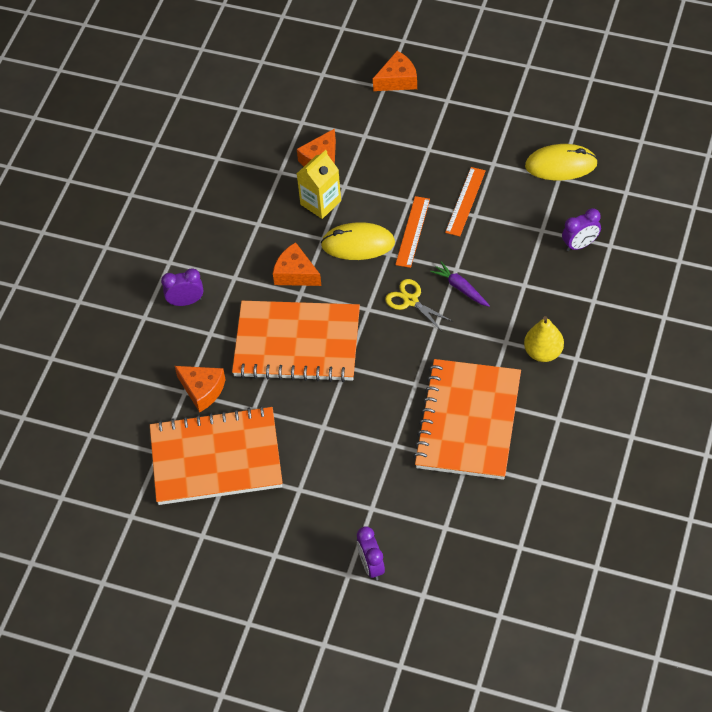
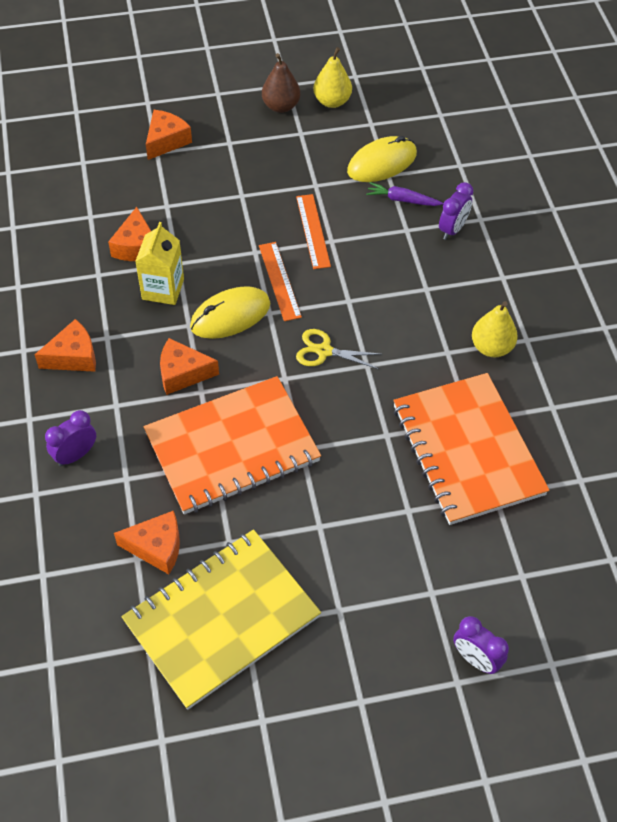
camera: 35 degrees left, 0 degrees up
orange notebook [150,406,283,505] -> yellow notebook [122,529,321,710]
purple carrot [430,262,490,307] -> purple carrot moved to [366,182,443,206]
none -> orange cheese [34,319,96,372]
none -> brown pear [262,53,300,113]
none -> yellow pear [313,47,352,108]

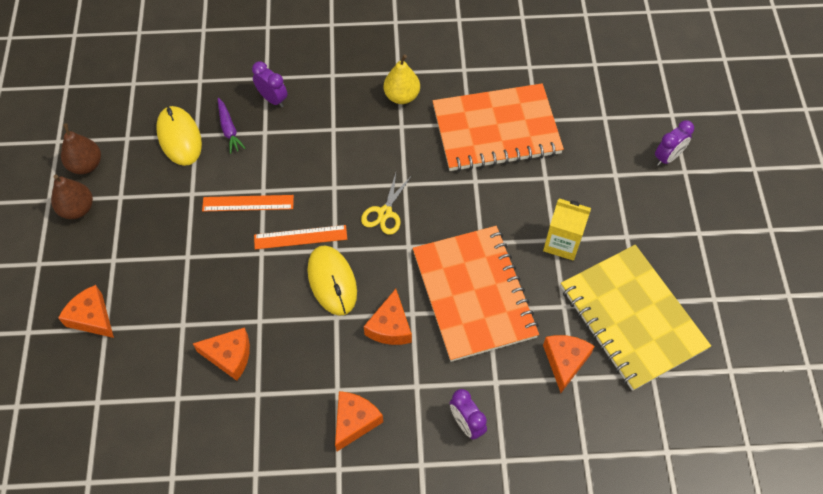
camera: 80 degrees left, 5 degrees up
orange cheese [34,319,96,372] -> orange cheese turned 45 degrees clockwise [335,391,383,451]
yellow carton [135,222,184,305] -> yellow carton moved to [543,198,591,261]
yellow pear [313,47,352,108] -> brown pear [61,123,101,174]
purple carrot [366,182,443,206] -> purple carrot turned 45 degrees counterclockwise [218,98,246,154]

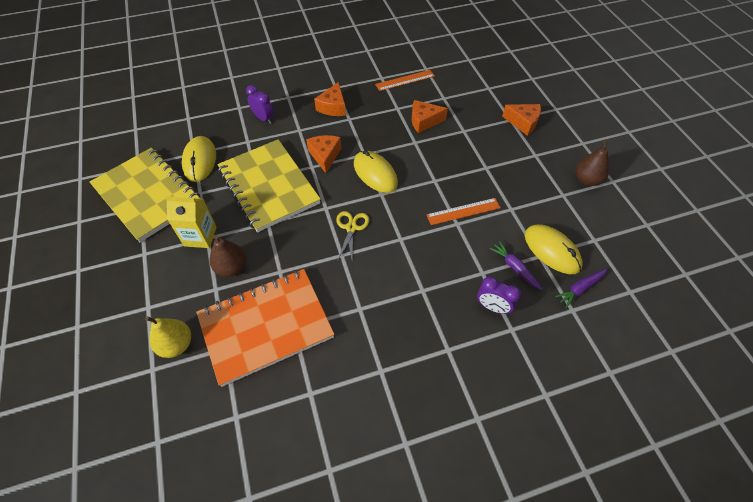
camera: 165 degrees right, 5 degrees down
brown pear [61,123,101,174] -> brown pear moved to [210,235,246,277]
orange ruler [254,225,347,249] -> orange ruler moved to [375,70,435,91]
yellow pear [384,54,420,104] -> yellow pear moved to [145,316,191,358]
orange notebook [413,226,539,362] -> yellow notebook [217,139,321,232]
orange cheese [543,335,595,393] -> yellow mouse [182,136,216,182]
purple clock [655,120,694,166] -> none
none -> purple carrot [555,268,607,308]

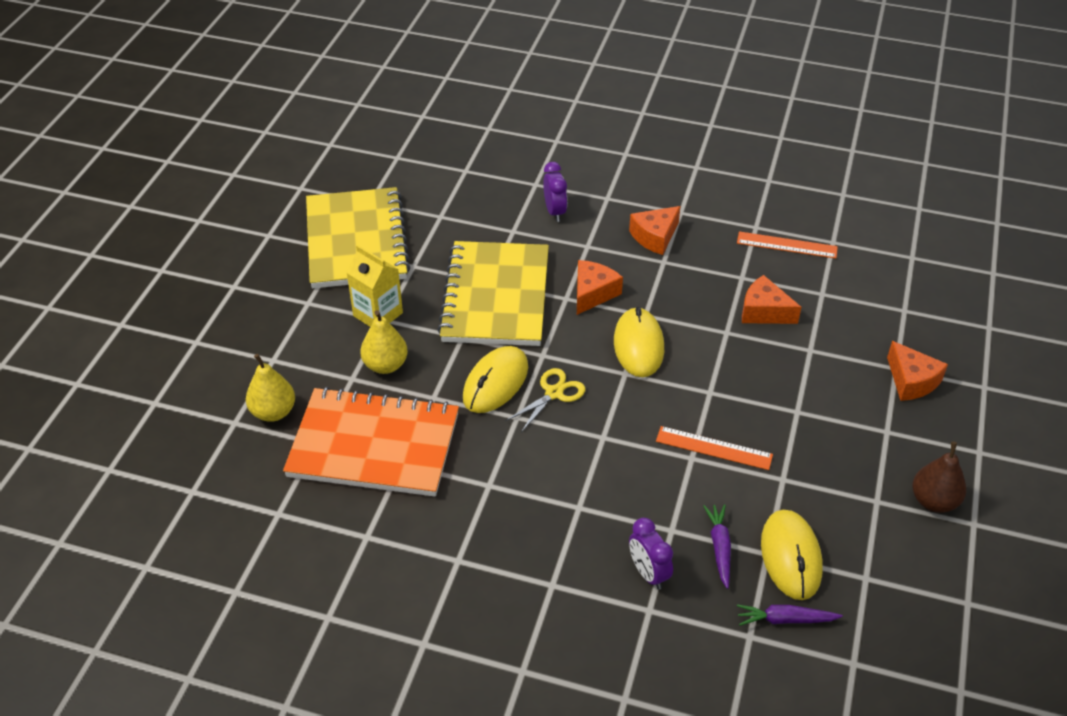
camera: 35 degrees right, 10 degrees down
yellow mouse [182,136,216,182] -> yellow mouse moved to [463,346,528,413]
brown pear [210,235,246,277] -> yellow pear [360,310,408,374]

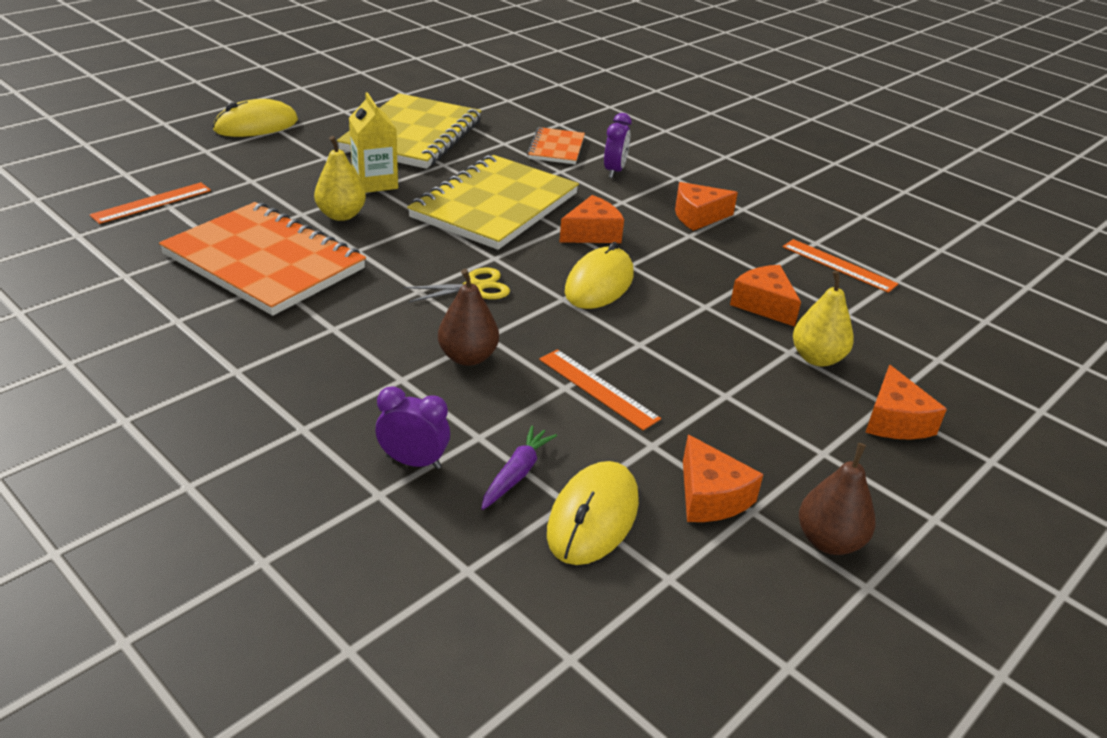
camera: 25 degrees right, 10 degrees down
yellow pear [246,354,295,422] -> yellow pear moved to [793,271,854,367]
yellow mouse [463,346,528,413] -> yellow mouse moved to [213,99,298,137]
purple clock [629,518,673,590] -> purple clock turned 105 degrees clockwise [376,386,450,469]
purple carrot [737,604,843,626] -> none
none -> orange ruler [89,182,211,224]
none -> brown pear [438,269,499,366]
none -> orange notebook [527,127,585,164]
none -> orange cheese [683,435,763,522]

